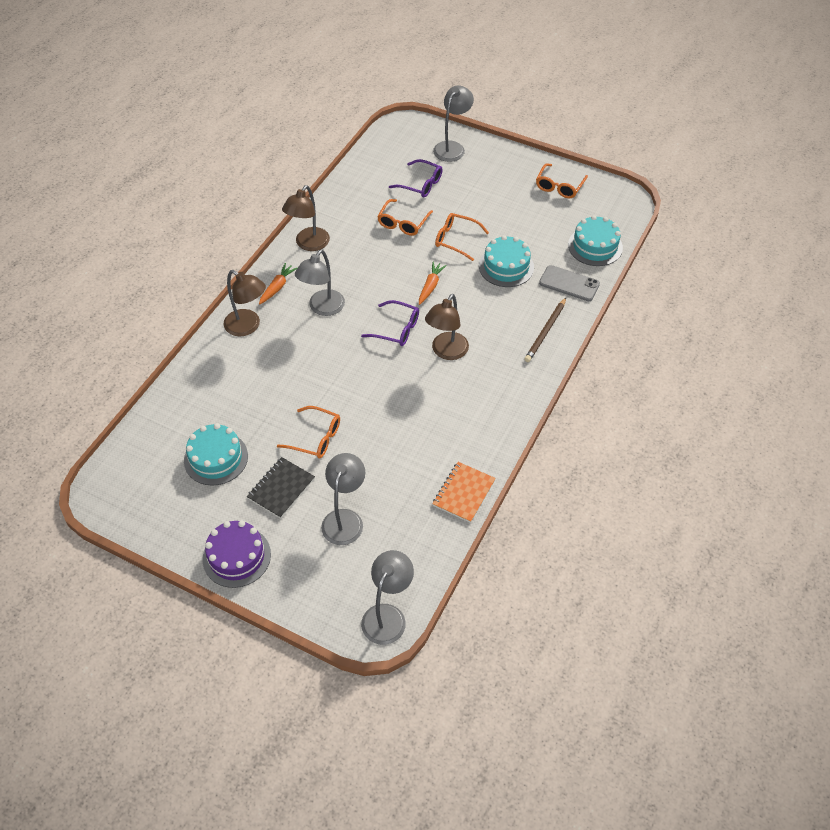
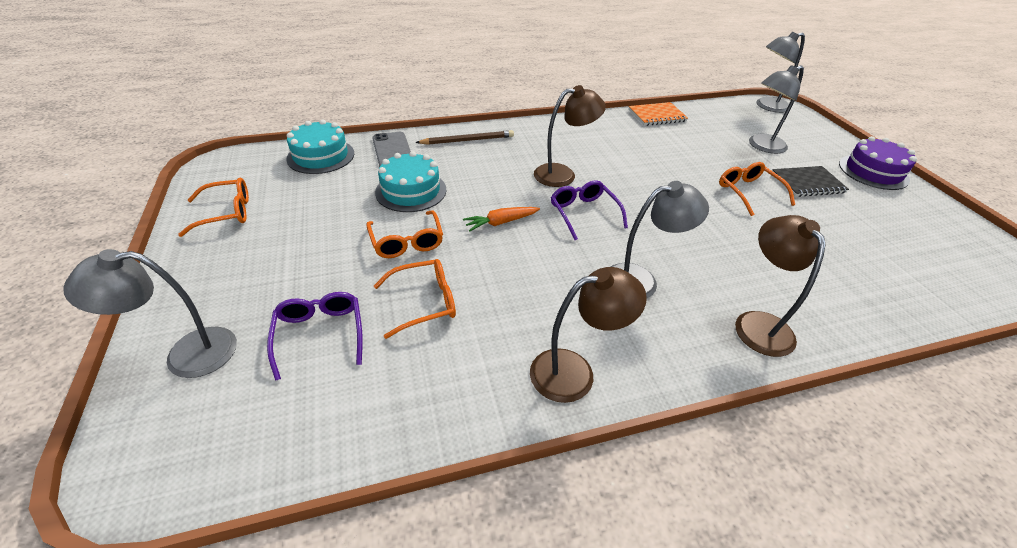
camera: 135 degrees left, 10 degrees down
turquoise cake [184,423,248,486] -> none
orange carrot [259,263,297,305] -> none

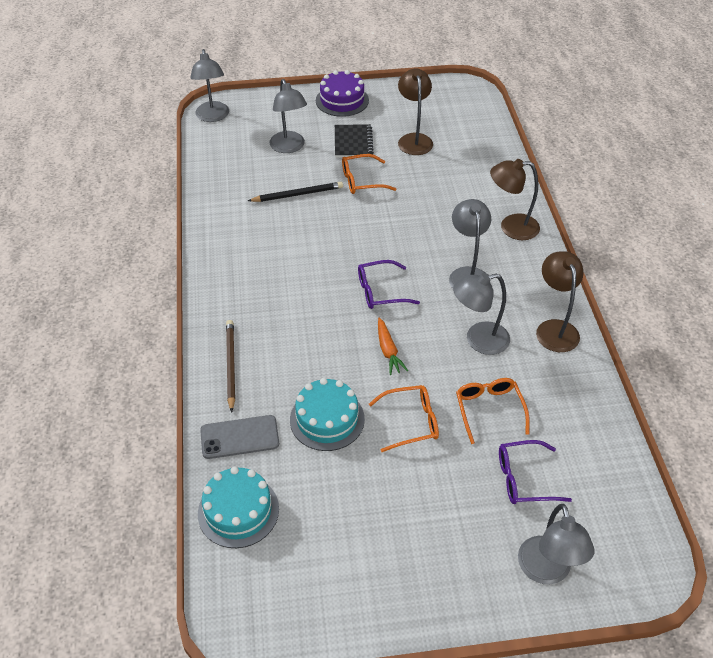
camera: 80 degrees left, 5 degrees up
orange glasses [178,178,249,237] -> none
brown lamp [534,85,606,187] -> brown lamp moved to [398,69,433,155]
orange notebook [629,102,688,126] -> none
none -> black pencil [248,182,343,202]
none -> grey lamp [453,273,510,355]

